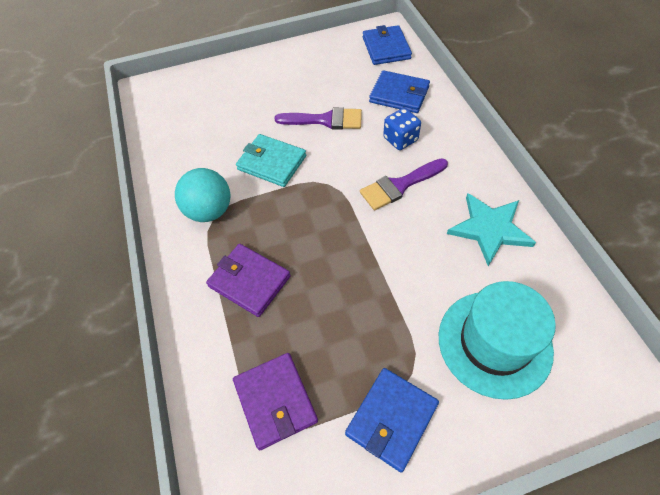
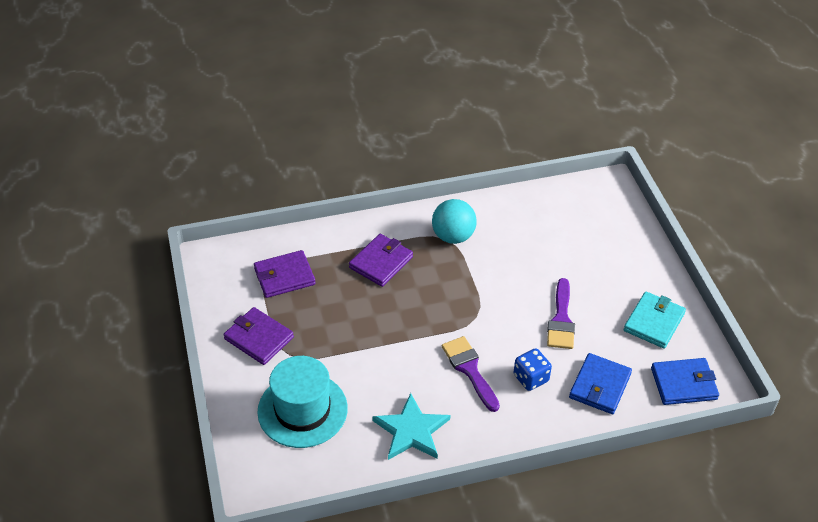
camera: 90 degrees right, 10 degrees down
turquoise wallet [236,134,306,187] -> turquoise wallet moved to [624,291,686,349]
blue wallet [345,368,439,472] -> purple wallet [223,307,294,365]

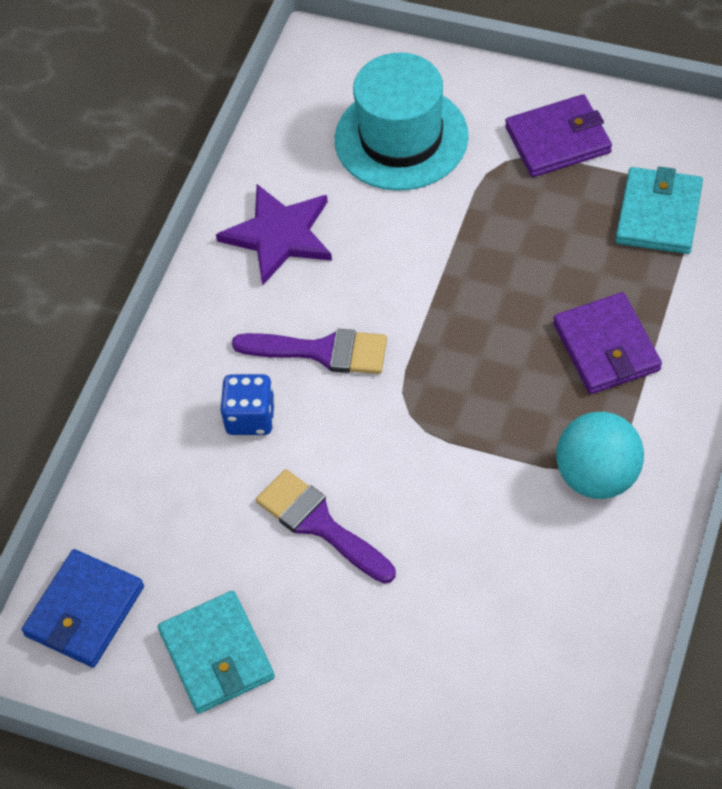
camera: 130 degrees right, 10 degrees up
purple wallet [254,250,316,298] -> turquoise wallet [616,166,703,254]
turquoise star [372,393,451,460] -> purple star [216,184,332,285]
blue wallet [569,353,632,414] -> none

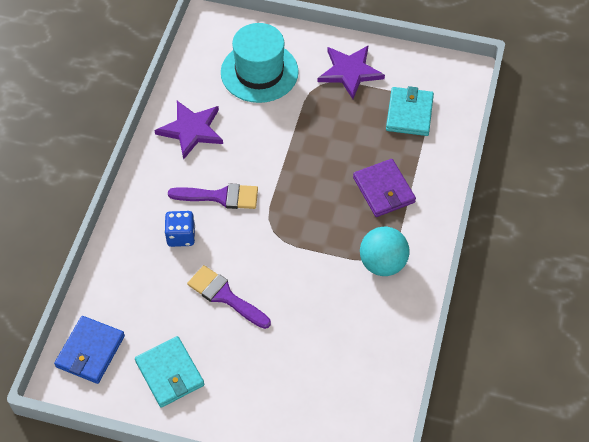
camera: 10 degrees left, 0 degrees up
purple wallet [505,94,612,177] -> purple star [317,46,385,99]

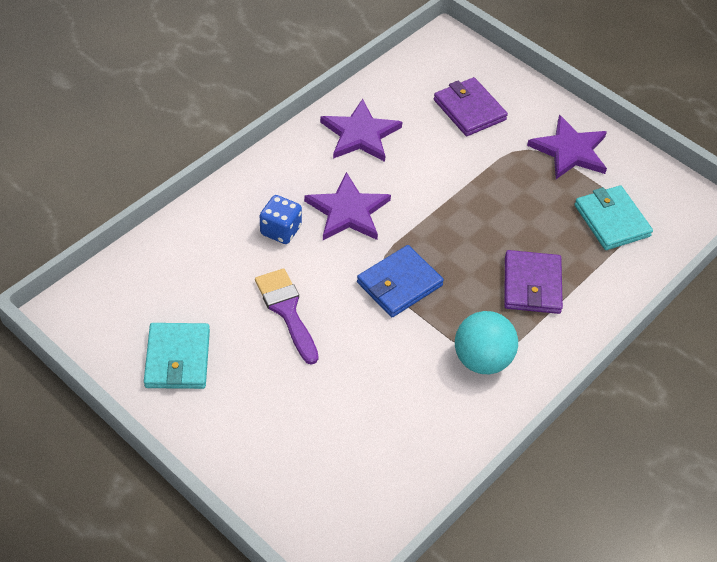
camera: 25 degrees right, 5 degrees down
blue wallet [54,316,125,384] -> blue wallet moved to [357,245,444,317]
purple brush [168,183,258,209] -> purple star [304,172,391,240]
turquoise hat [221,23,299,103] -> purple wallet [434,77,508,136]
turquoise wallet [386,86,434,136] -> turquoise wallet turned 60 degrees counterclockwise [575,185,653,250]

